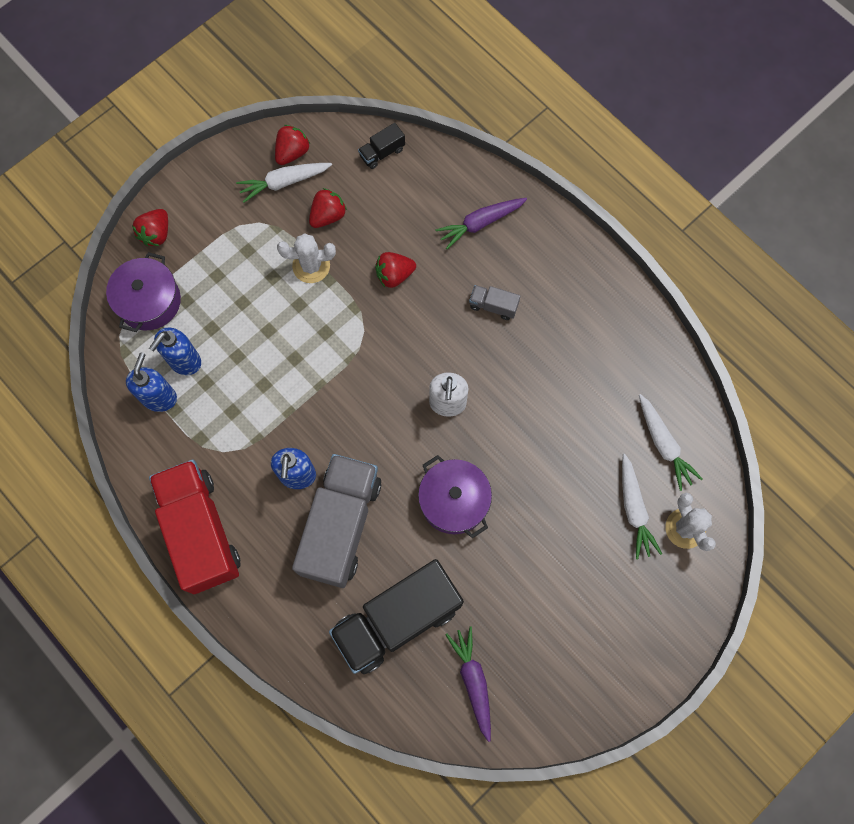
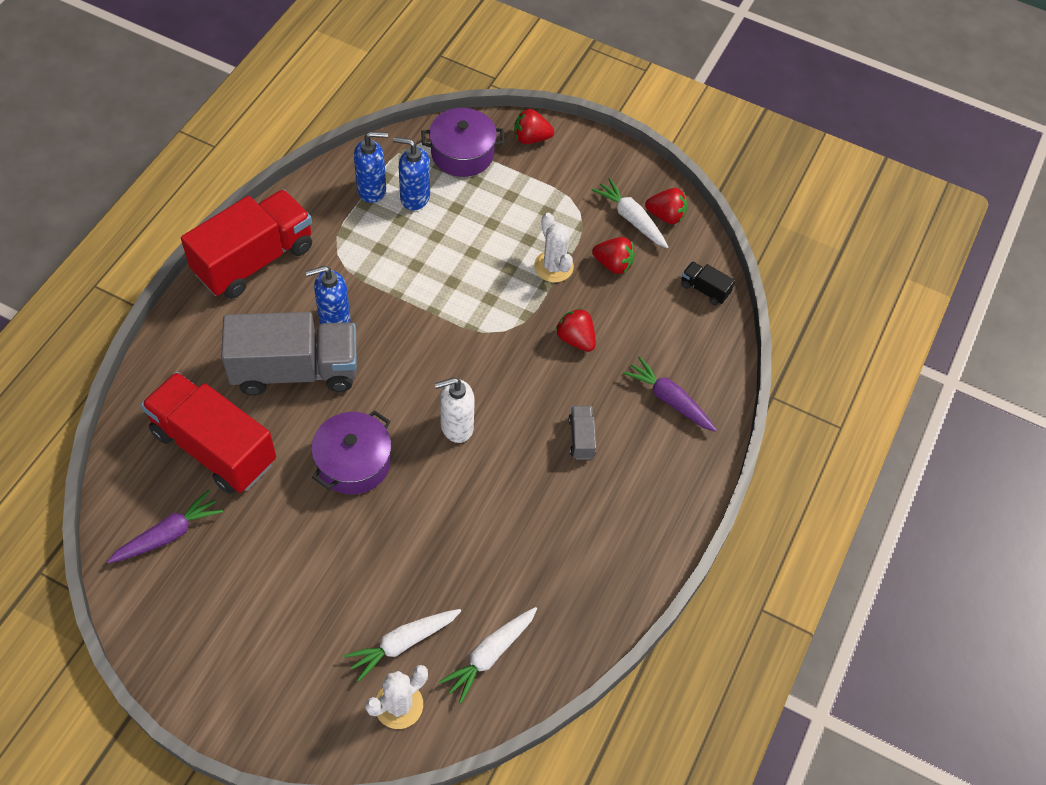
camera: 65 degrees right, 15 degrees down
black truck [329,559,464,674] -> red truck [141,372,276,494]

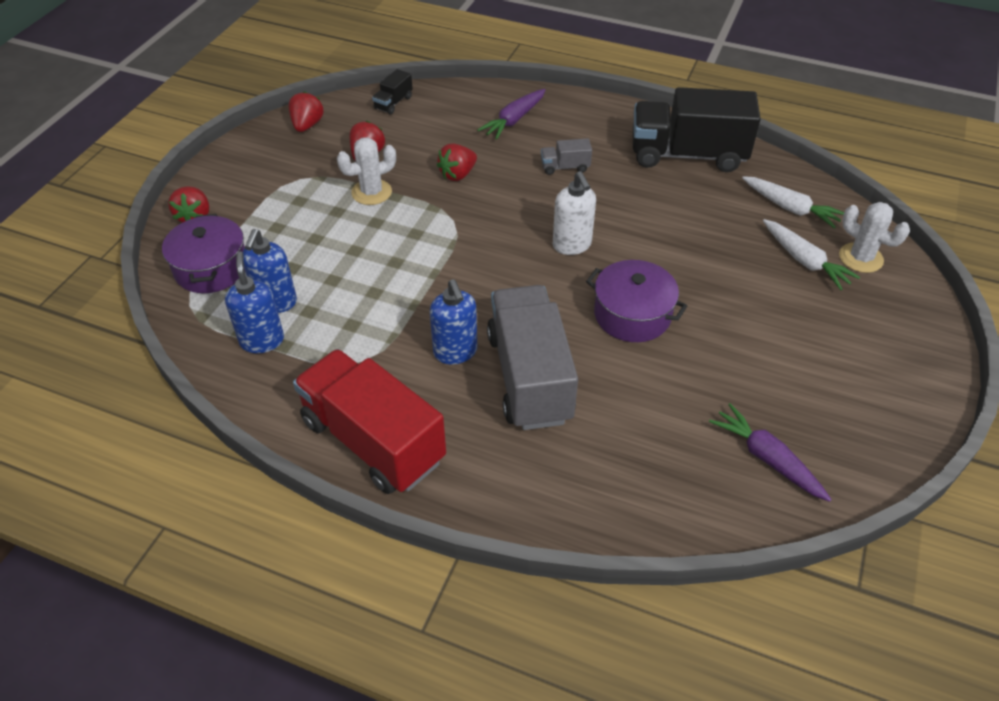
camera: 90 degrees left, 10 degrees down
red truck [141,372,276,494] -> none
white carrot [592,178,668,248] -> none
none -> black truck [633,87,761,172]

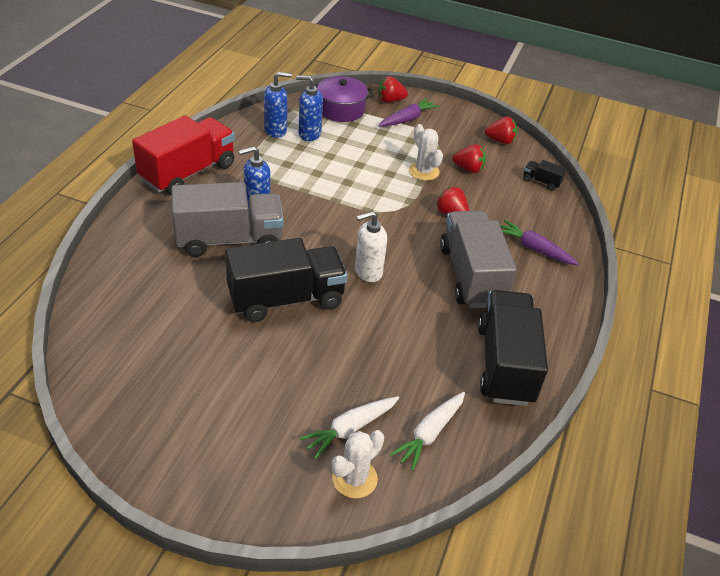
camera: 85 degrees right, 5 degrees down
grey truck [541,138,592,175] -> grey truck [440,211,517,308], size x2.41
purple pot [586,260,687,342] -> black truck [225,238,348,322]
purple carrot [709,403,832,502] -> purple carrot moved to [379,98,439,126]

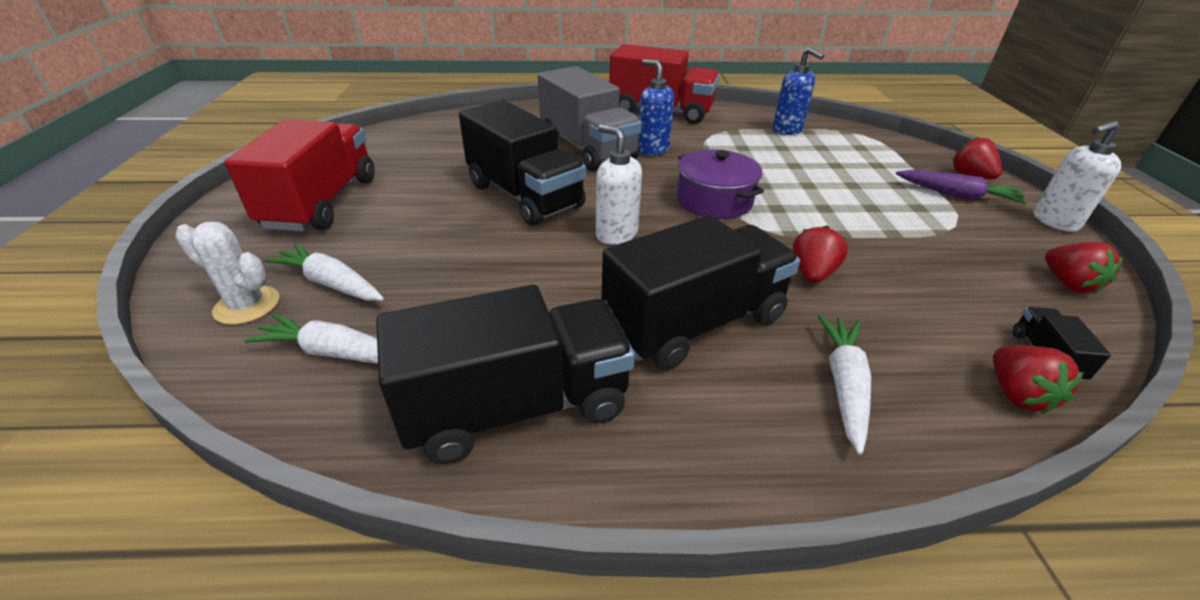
camera: 70 degrees right, 5 degrees down
blue soap dispenser [296,75,323,141] -> none
purple pot [317,76,374,122] -> purple pot moved to [677,149,764,219]
white cactus [409,124,443,180] -> none
grey truck [440,211,517,308] -> black truck [602,215,800,370]
red strawberry [452,144,486,173] -> red strawberry moved to [993,345,1084,414]
purple carrot [500,220,579,265] -> white carrot [818,314,871,455]
none -> red truck [224,119,375,231]
none -> white soap dispenser [1034,121,1121,232]

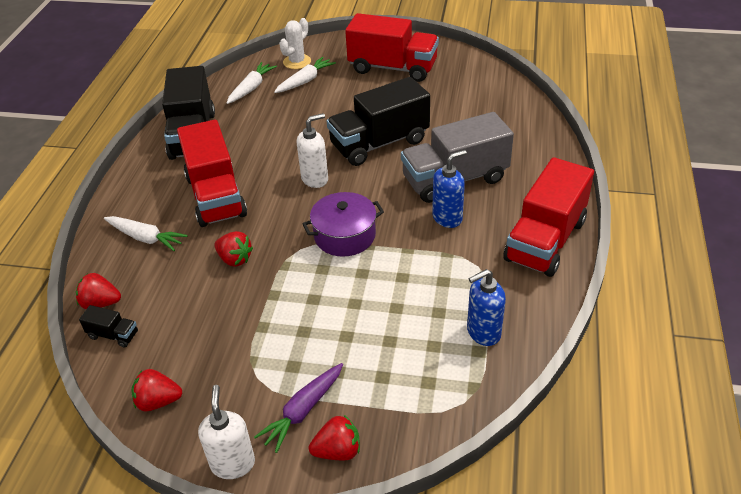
camera: 105 degrees right, 5 degrees up
black truck [602,215,800,370] -> red truck [177,120,247,227]

